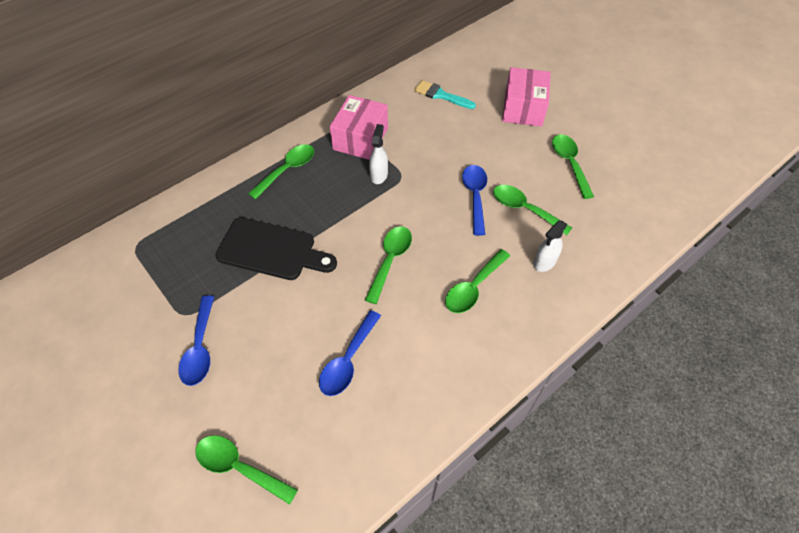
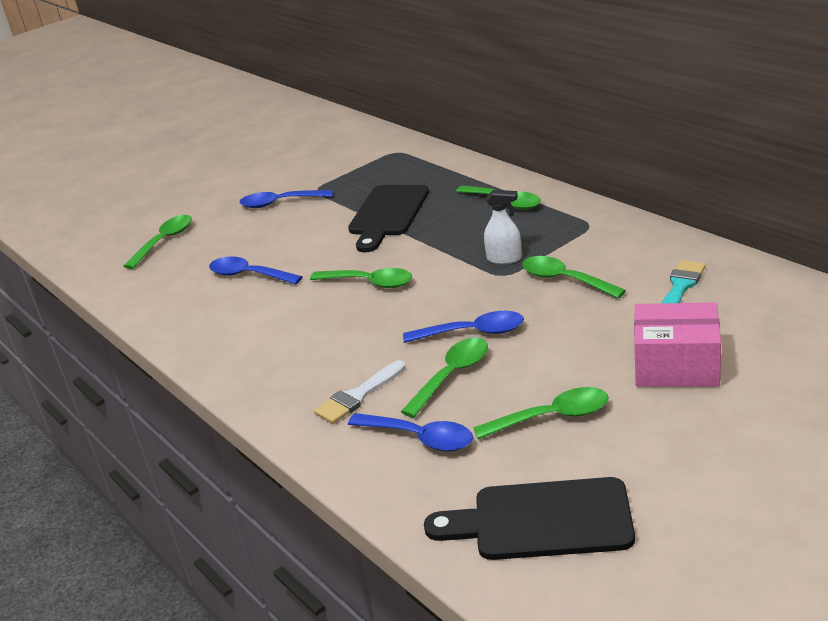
camera: 95 degrees right, 25 degrees down
pink box [330,95,388,160] -> none
green spoon [445,249,510,313] -> green spoon moved to [522,256,626,298]
white spray bottle [533,220,568,272] -> white brush [314,360,406,424]
none -> blue spoon [348,413,473,451]
none -> black cutting board [424,477,635,560]

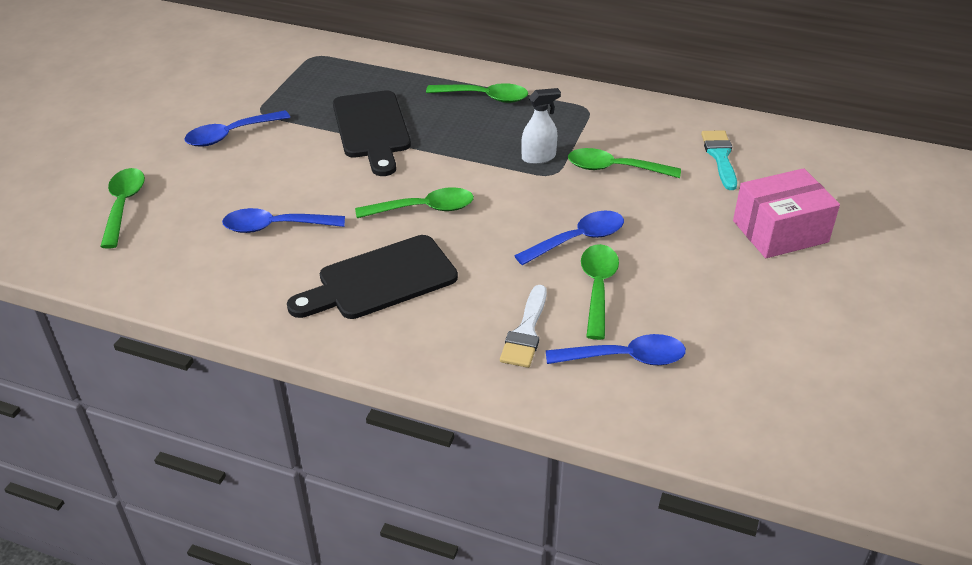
camera: 35 degrees left, 10 degrees up
black cutting board [424,477,635,560] -> black cutting board moved to [287,235,458,319]
green spoon [473,387,609,439] -> none

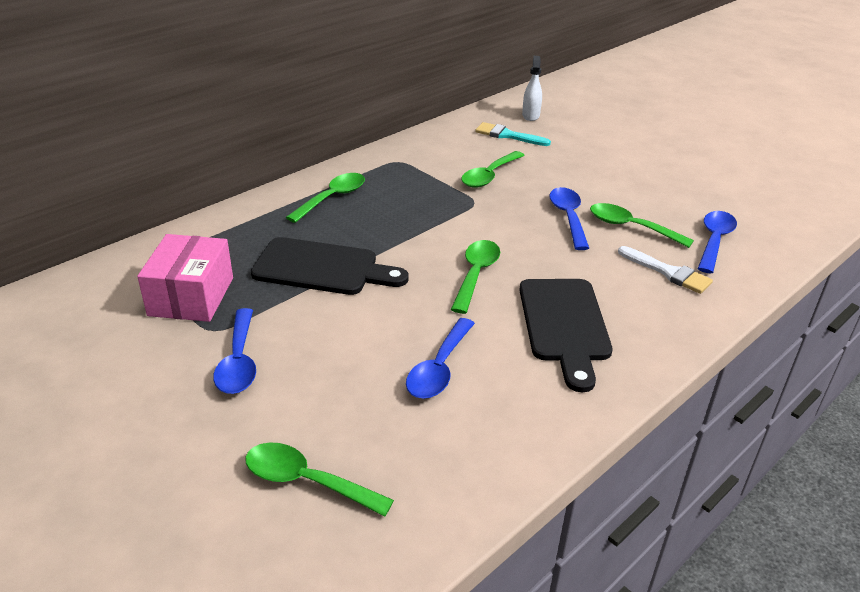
camera: 65 degrees left, 5 degrees down
white spray bottle [521,88,561,164] -> white spray bottle moved to [522,56,542,121]
pink box [733,168,840,258] -> pink box moved to [137,234,233,322]

